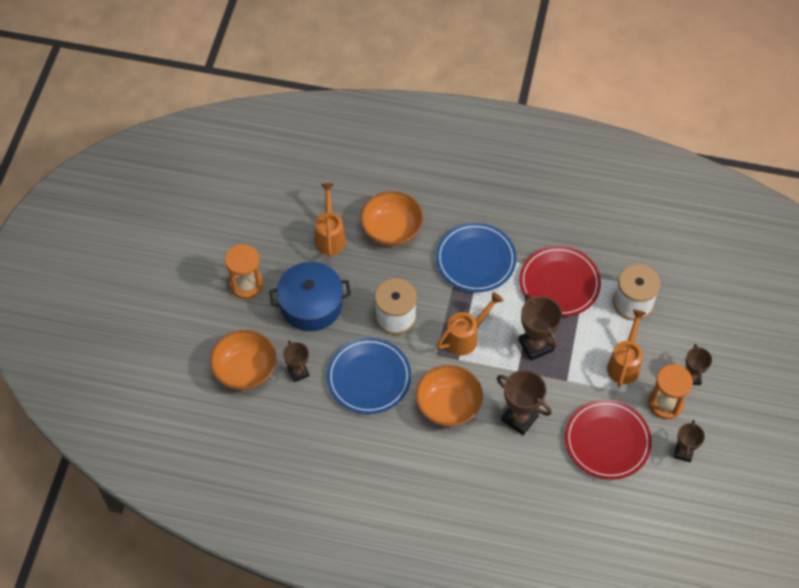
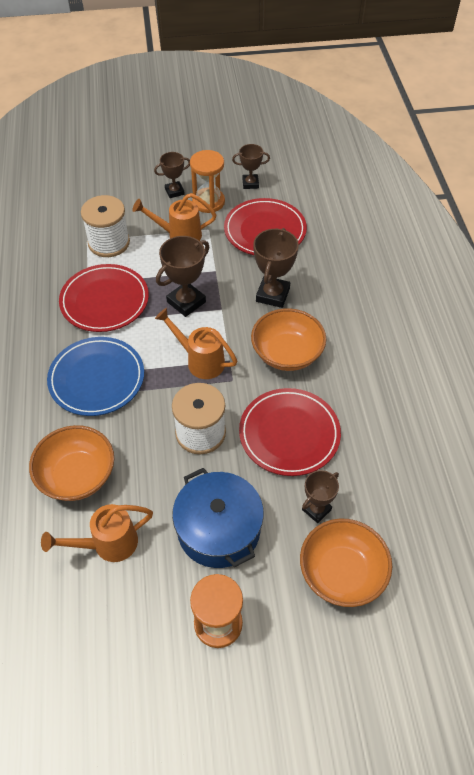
camera: 110 degrees left, 5 degrees down
blue plate [327,338,411,414] -> red plate [239,388,341,476]

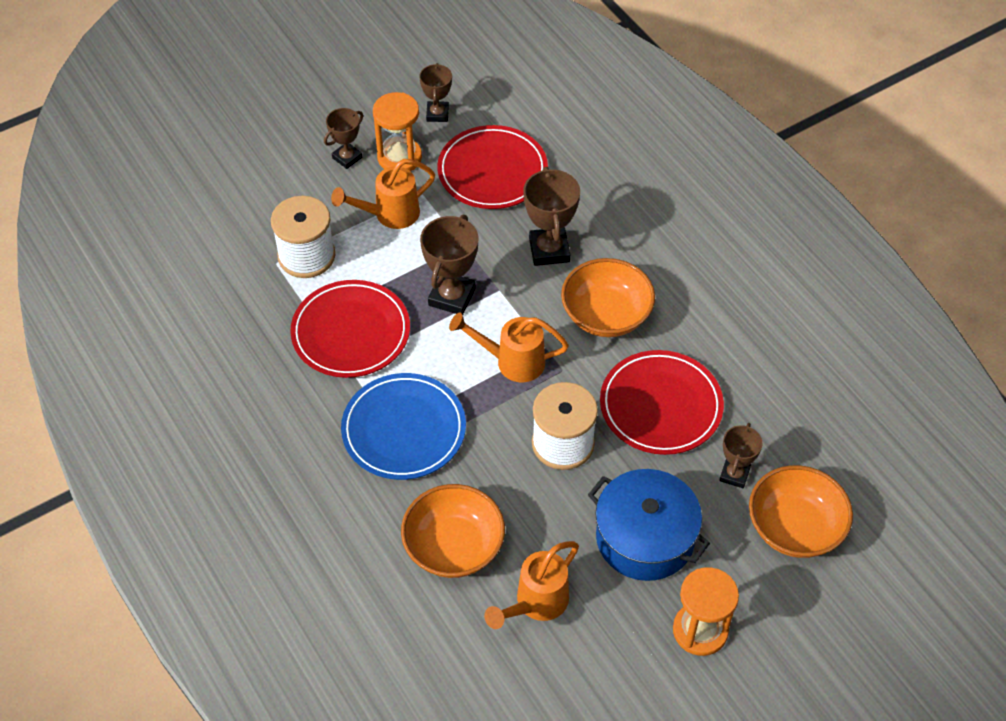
camera: 25 degrees left, 0 degrees up
brown trophy [232,144,270,189] -> brown trophy turned 60 degrees counterclockwise [419,63,452,122]

